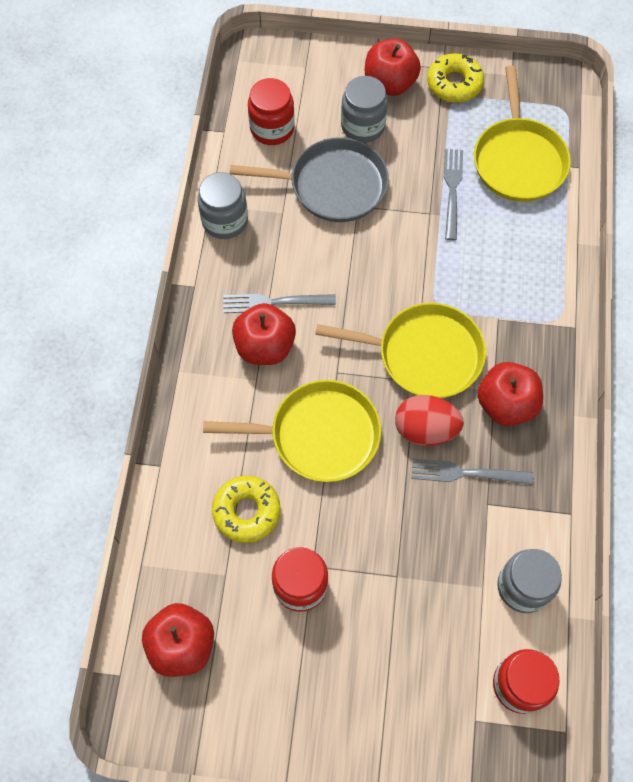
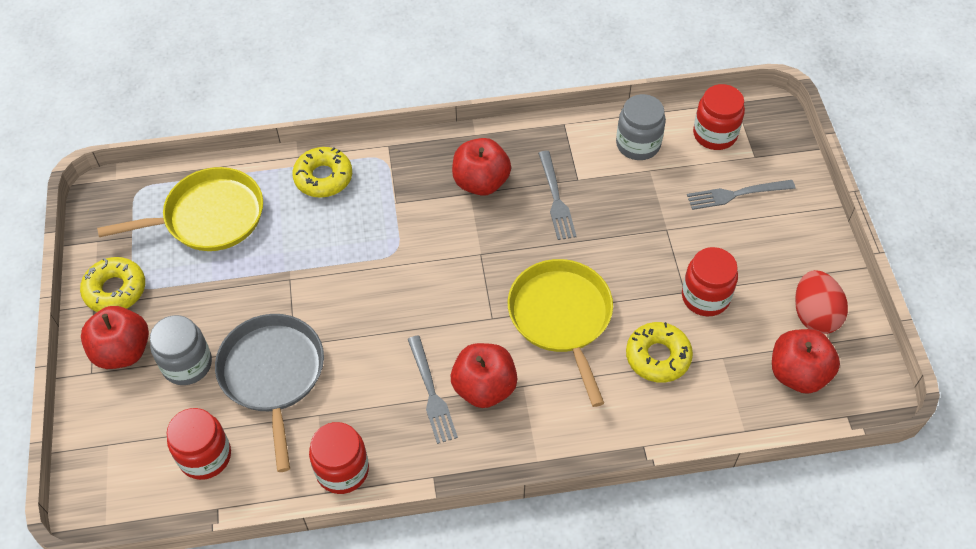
camera: 105 degrees left, 10 degrees down
grey jar [197,172,248,239] -> red jar [309,422,369,494]
yellow pan [315,303,486,398] -> none
red egg [395,395,464,446] -> red egg moved to [795,270,848,334]
grey fork [444,149,463,240] -> grey fork moved to [687,180,795,210]
none -> yellow donut [292,147,352,198]

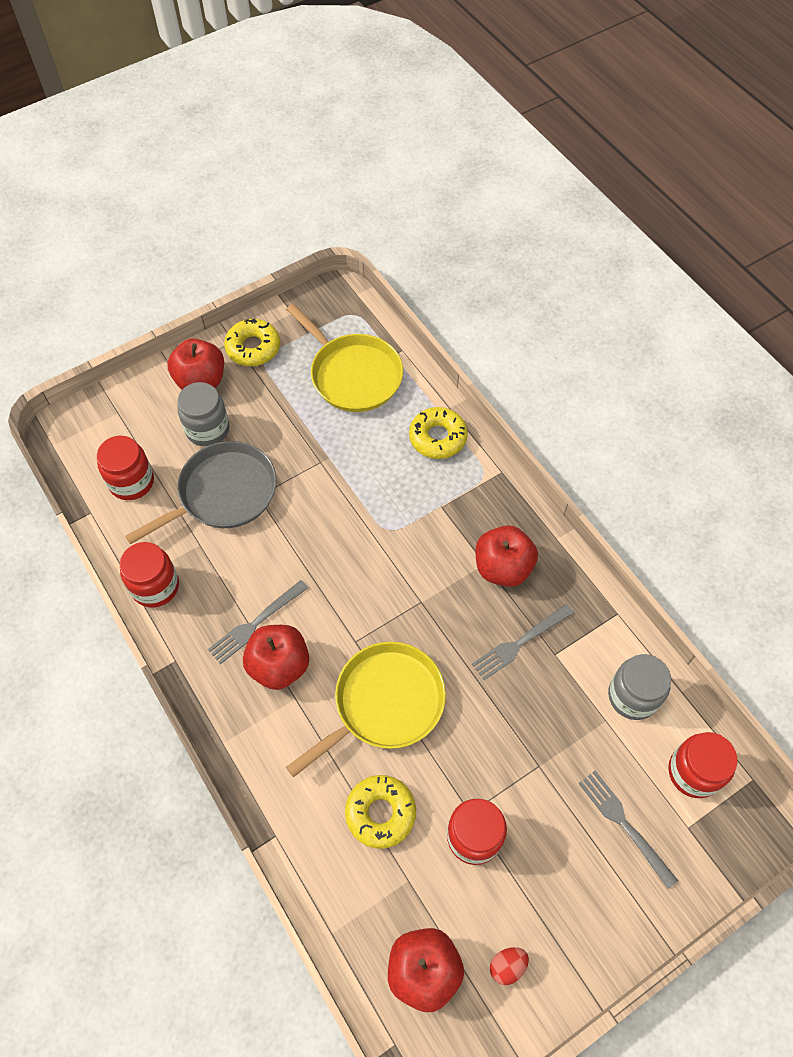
camera: 65 degrees right, 5 degrees up
red egg [795,270,848,334] -> red egg [490,947,529,985], size x0.54

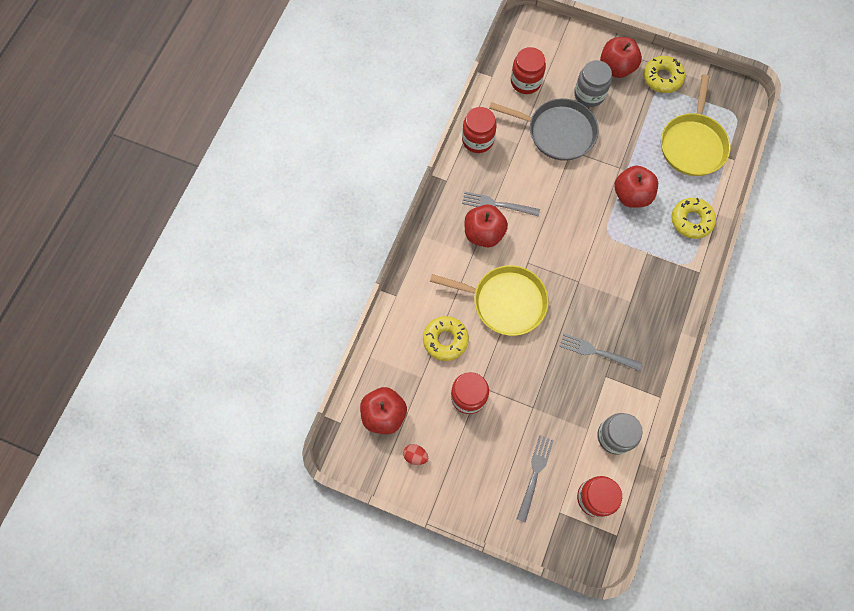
camera: 55 degrees right, 10 degrees up
red apple [475,525,538,587] -> red apple moved to [614,166,658,208]

